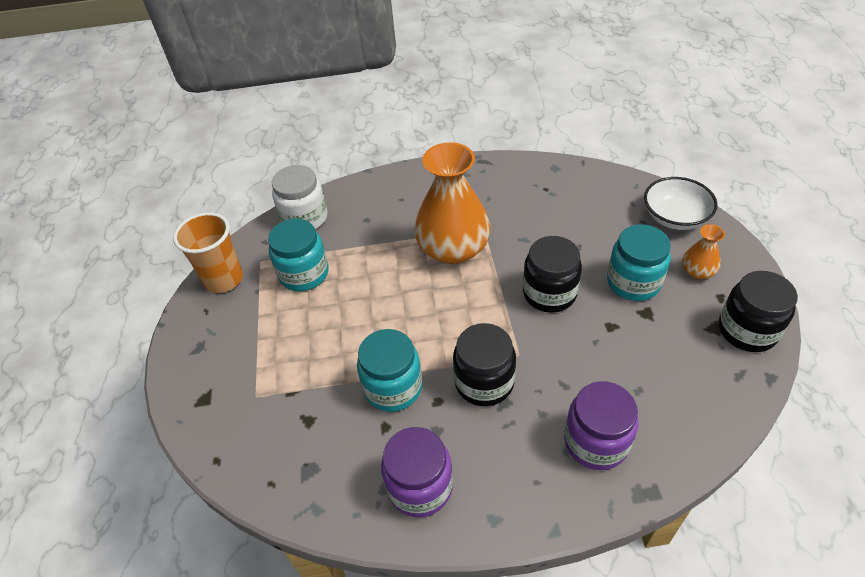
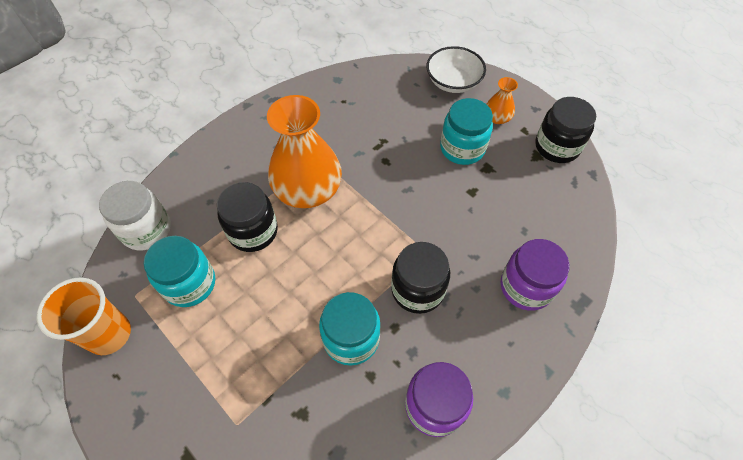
camera: 40 degrees left, 10 degrees up
black jar [523,236,582,313] -> black jar moved to [217,182,278,252]

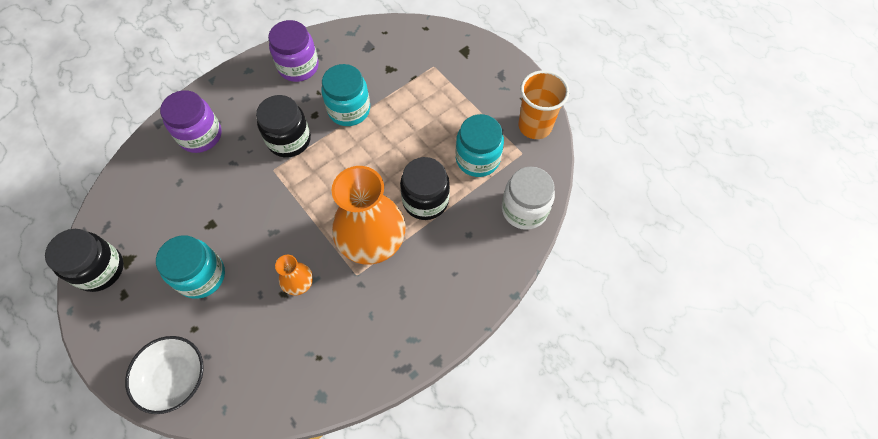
camera: 175 degrees left, 5 degrees up
orange vase [487,77,518,124] -> orange vase moved to [275,255,313,296]

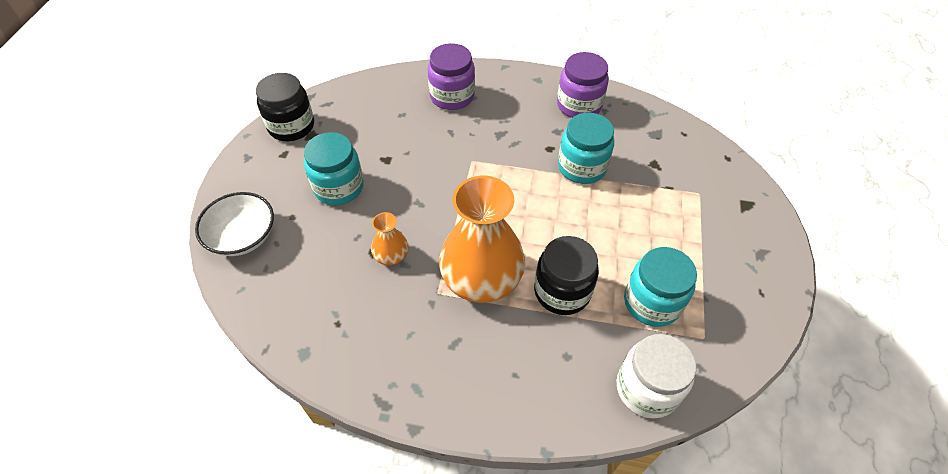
camera: 50 degrees right, 10 degrees down
black jar [256,95,311,158] -> none
orange cup [518,70,569,139] -> none

